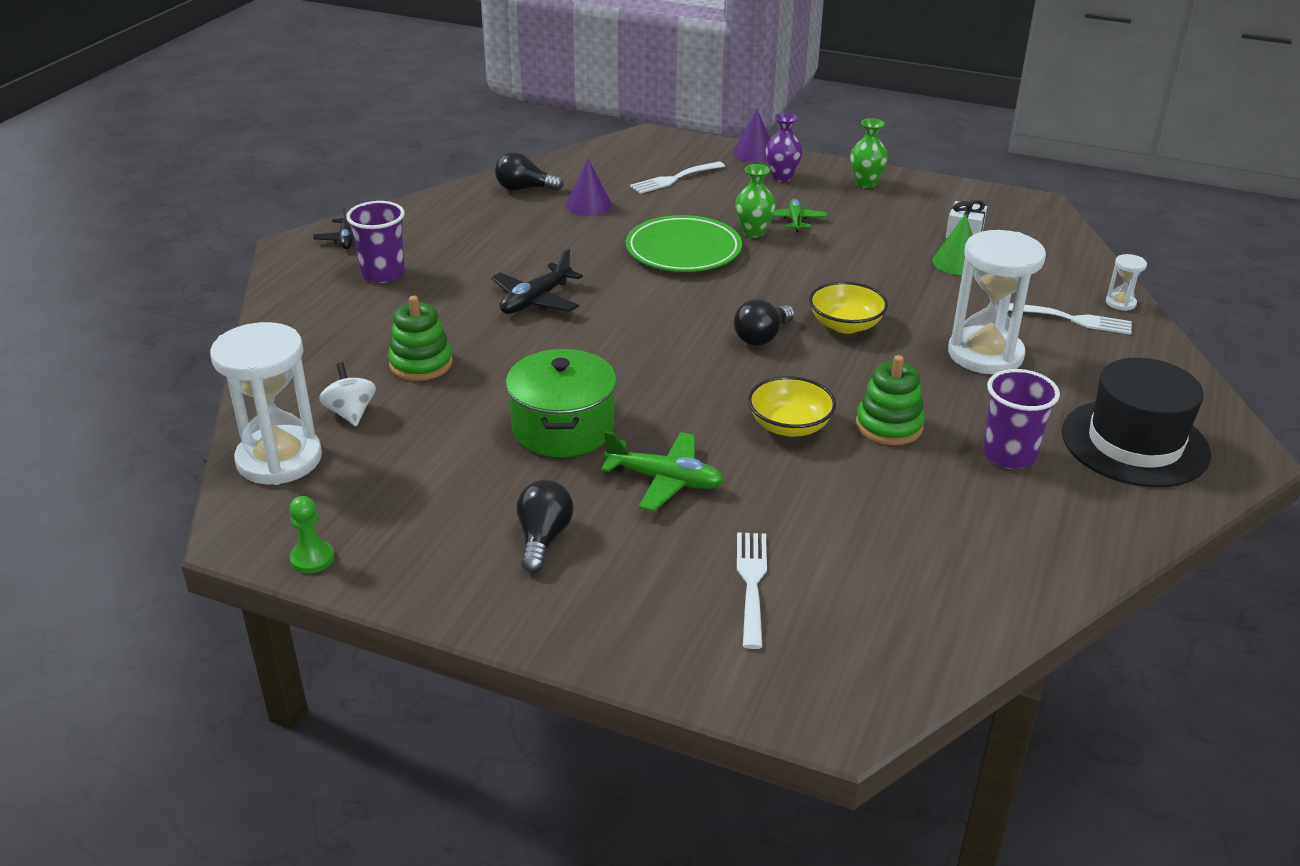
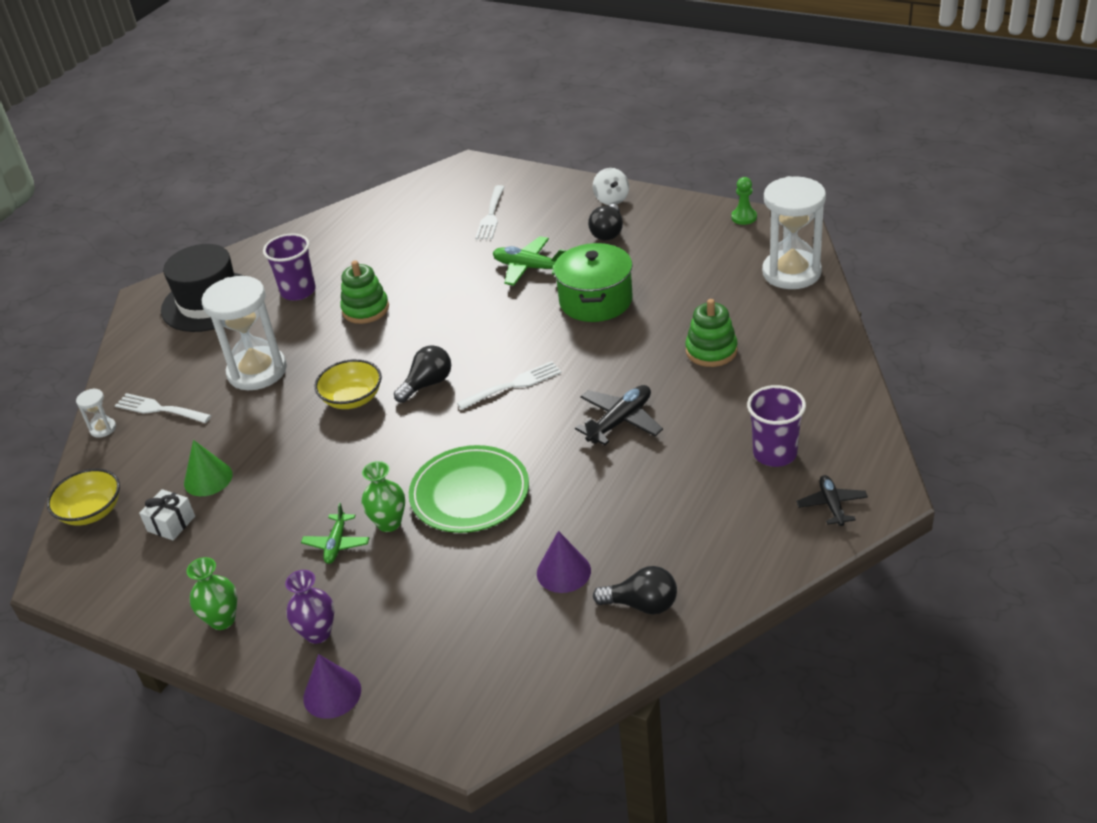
camera: 170 degrees left, 5 degrees up
white spinning top [319,362,376,426] -> white spinning top moved to [593,168,629,205]
white fork [630,162,725,194] -> white fork moved to [457,361,562,410]
yellow bowl [748,376,836,437] -> yellow bowl moved to [47,469,120,526]

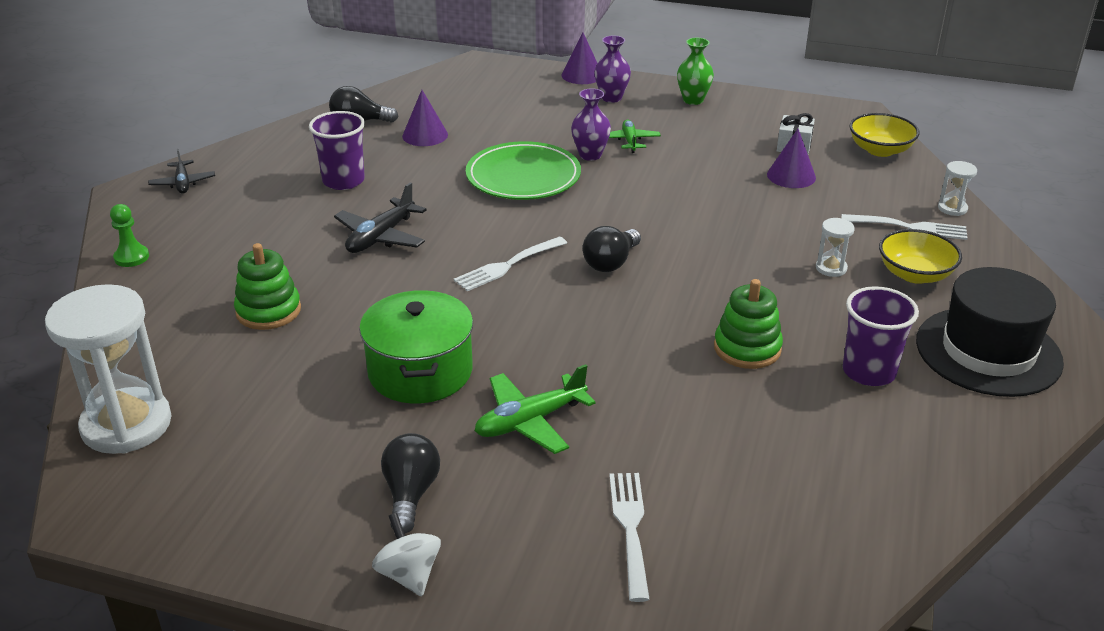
camera: 165 degrees right, 5 degrees down
green cone [184,440,233,496] -> purple cone [767,129,816,188]
white hourglass [202,276,287,390] -> white hourglass [816,218,855,277], size x0.42
yellow bowl [315,359,382,409] -> yellow bowl moved to [879,229,962,284]
green vase [361,461,405,532] -> purple vase [571,88,611,161]
green plane [493,236,566,286] -> green plane turned 135 degrees clockwise [475,364,596,454]
green pawn [731,177,757,225] -> green pawn moved to [110,204,149,267]
purple cup [747,385,806,467] -> purple cup moved to [309,111,365,190]

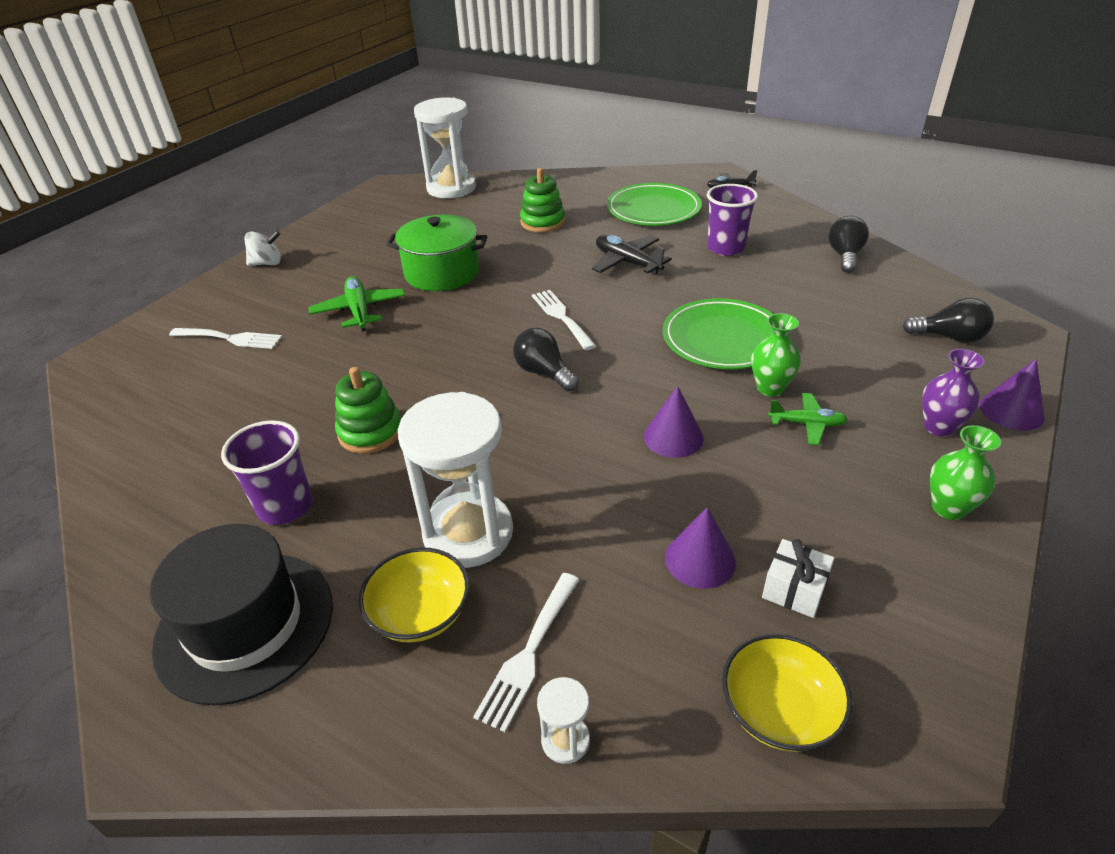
camera: 105 degrees right, 5 degrees up
green pawn [110,204,149,267] -> none
black light bulb [381,433,440,534] -> black light bulb moved to [903,298,994,343]
purple cone [402,90,448,146] -> purple cone moved to [644,386,704,458]
purple vase [571,88,611,161] -> green vase [751,313,801,397]
white hourglass [816,218,855,277] -> white hourglass [398,392,513,568], size x2.37
none -> green plate [607,183,702,226]

